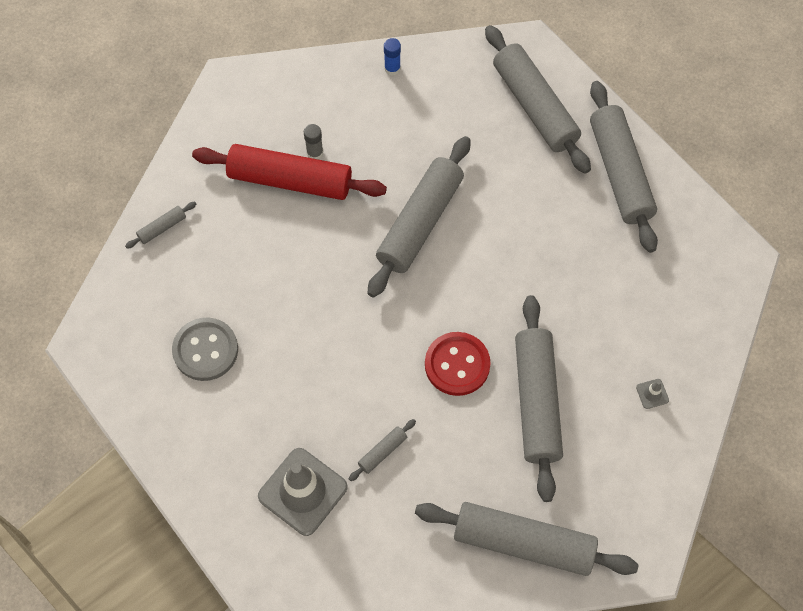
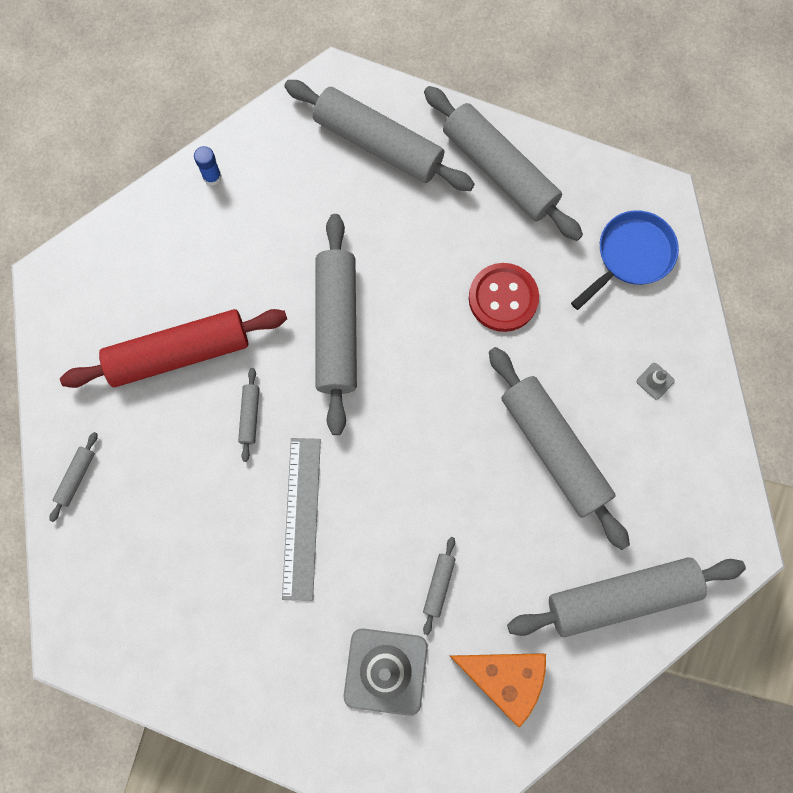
camera: 30 degrees left, 10 degrees up
grey button [172,317,238,381] -> none
grey glue stick [304,124,323,159] -> none
red button [425,332,491,396] -> red button moved to [469,263,539,332]
none -> grey rolling pin [238,368,259,462]
none -> grey ruler [282,438,321,601]
none -> orange cheese [450,653,546,728]
none -> blue pan [571,210,679,310]

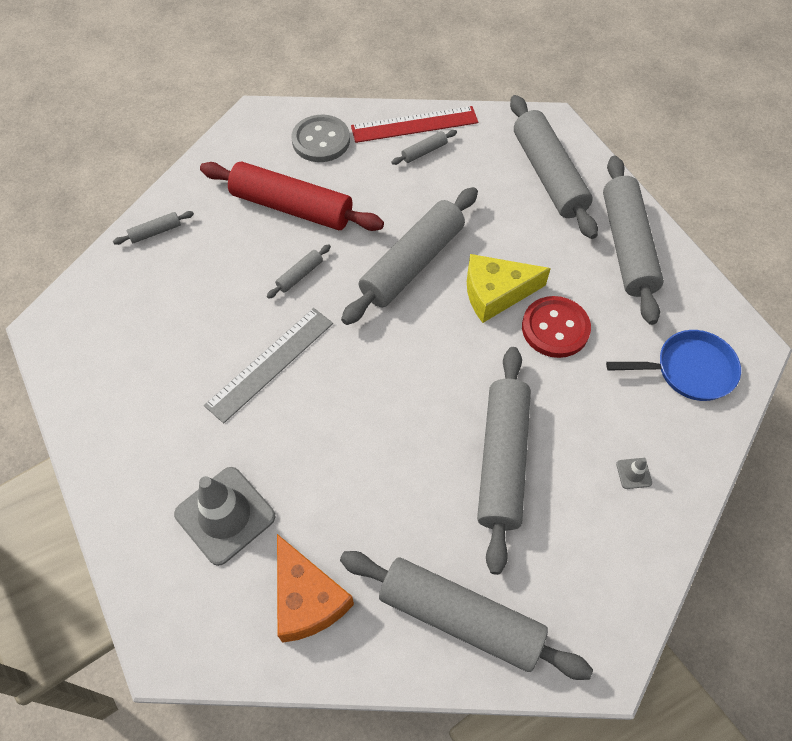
camera: 40 degrees right, 15 degrees down
blue glue stick [194,146,221,185] -> red ruler [351,106,478,143]
grey rolling pin [423,537,456,635] -> grey rolling pin moved to [391,130,457,165]
none -> grey button [291,115,350,162]
none -> yellow cheese [467,254,551,323]

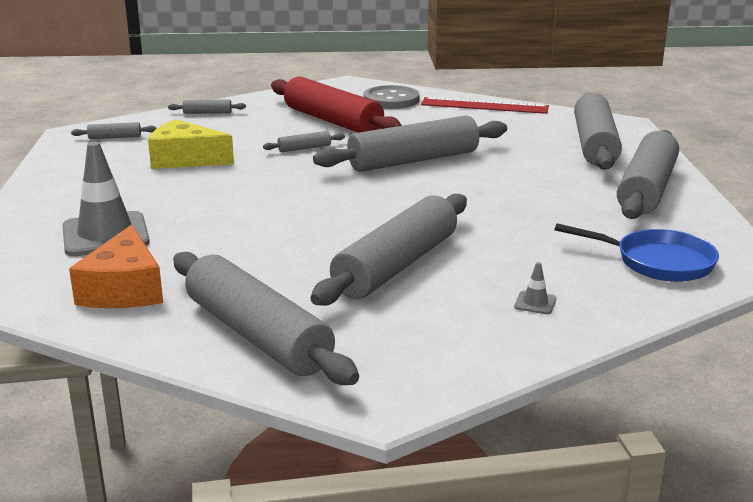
camera: 25 degrees right, 35 degrees down
grey ruler [204,308,333,423] -> none
grey rolling pin [391,130,457,165] -> grey rolling pin moved to [71,122,157,139]
yellow cheese [467,254,551,323] -> yellow cheese moved to [148,119,234,169]
red button [522,296,591,358] -> none

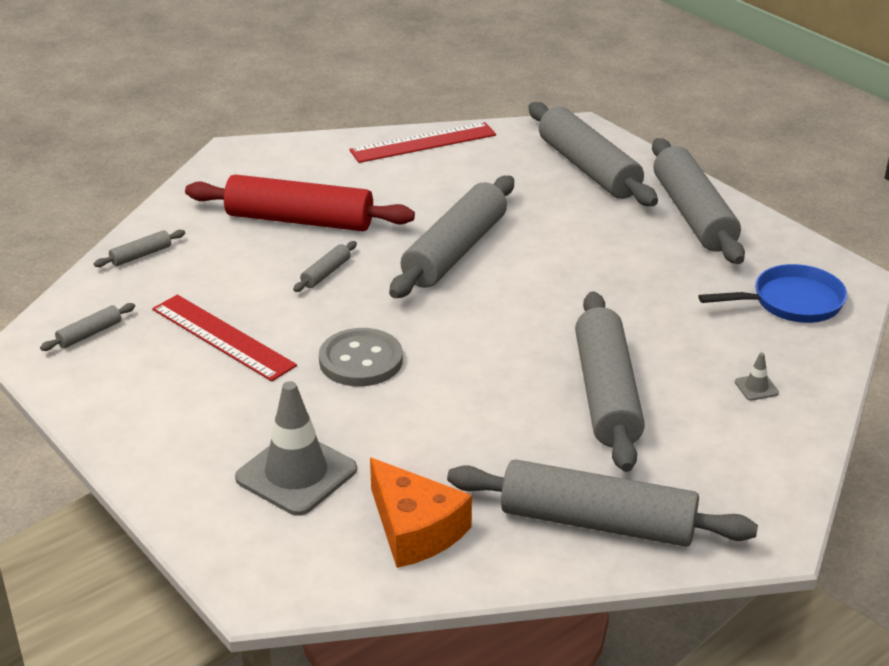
camera: 35 degrees left, 10 degrees up
yellow cheese [148,119,234,169] -> red ruler [152,295,297,381]
grey button [363,85,420,109] -> grey button moved to [319,328,403,386]

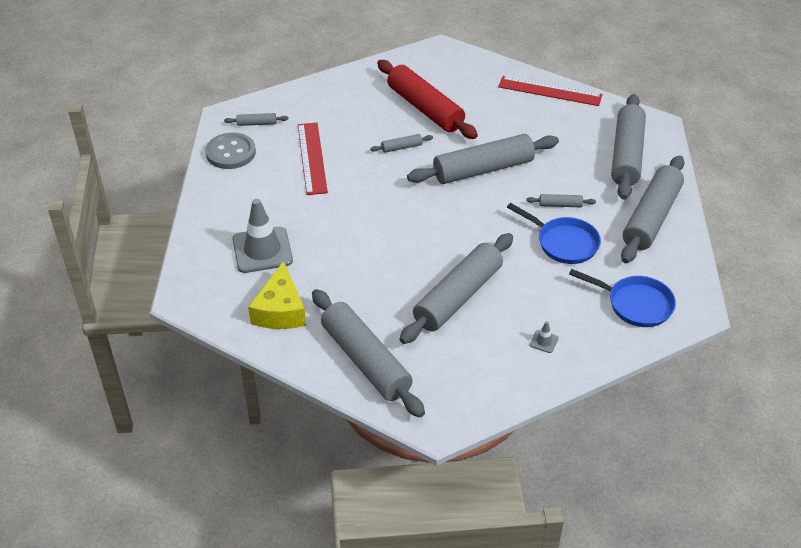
camera: 40 degrees right, 10 degrees up
grey rolling pin [94,230,185,267] -> grey rolling pin moved to [526,194,596,207]
grey button [319,328,403,386] -> grey button moved to [205,133,256,169]
orange cheese [370,458,472,568] -> yellow cheese [248,261,306,329]
none -> blue pan [507,203,601,264]

